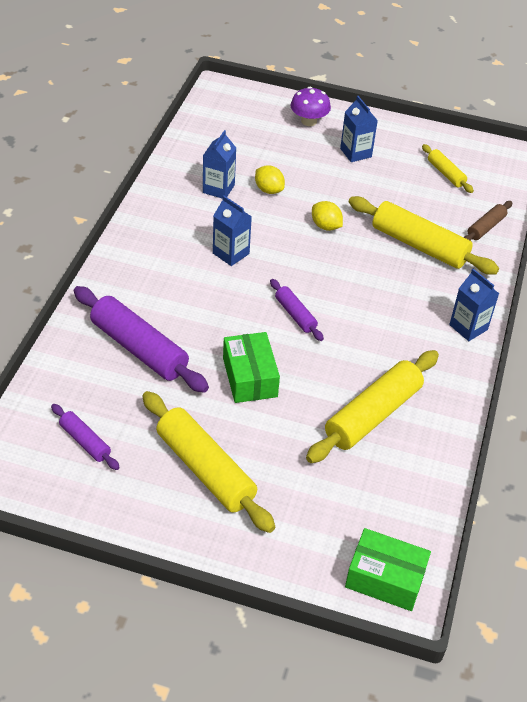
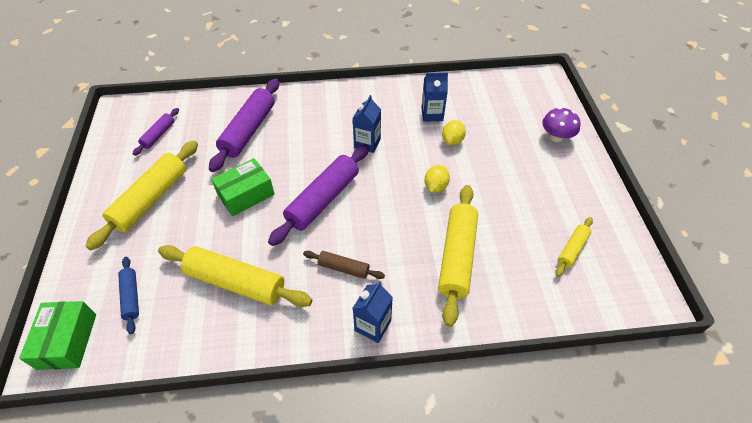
camera: 70 degrees right, 5 degrees up
purple rolling pin [270,279,324,341] -> purple rolling pin [268,144,369,246], size x1.93
blue carton [340,96,378,162] -> none
brown rolling pin [464,201,512,241] -> brown rolling pin moved to [303,251,385,279]
none -> blue rolling pin [118,257,139,334]

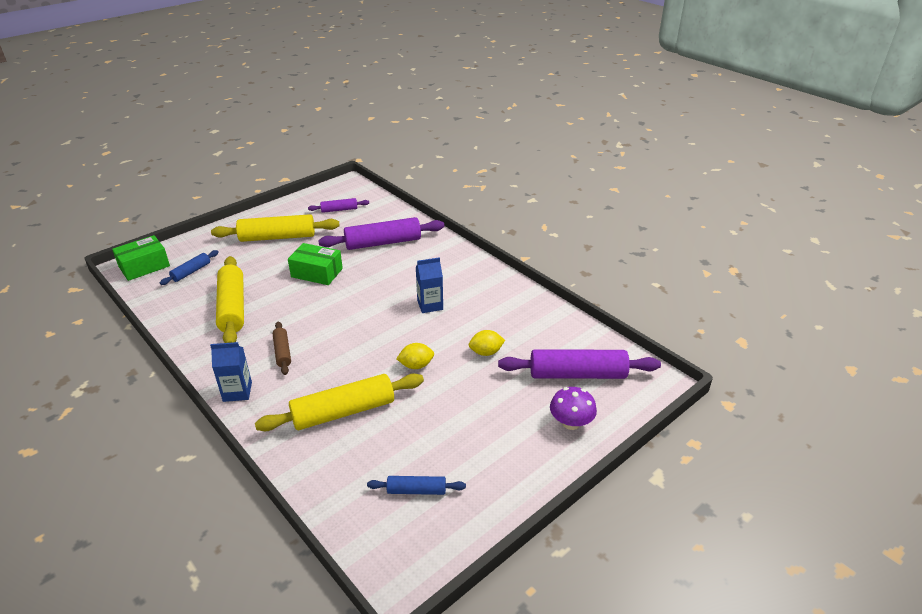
camera: 55 degrees right, 15 degrees down
purple rolling pin [268,144,369,246] -> purple rolling pin moved to [498,349,661,379]
blue carton [421,72,448,122] -> none
yellow rolling pin [555,217,593,277] -> blue rolling pin [367,476,466,495]

